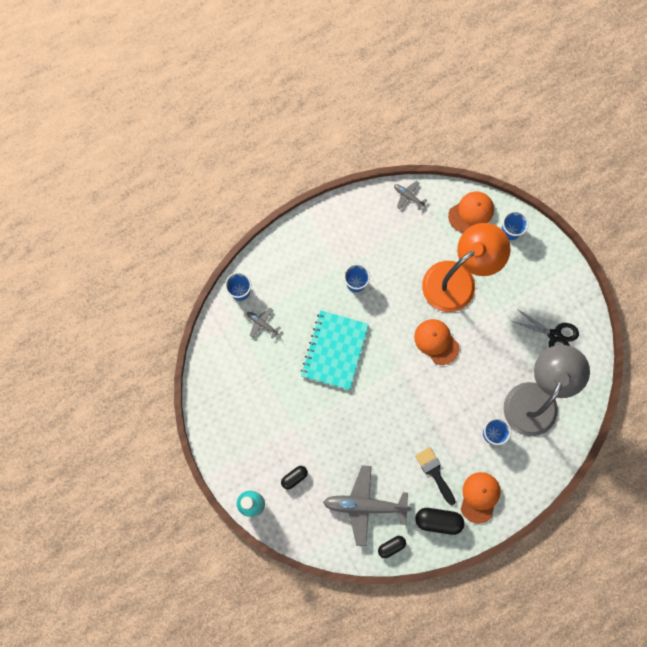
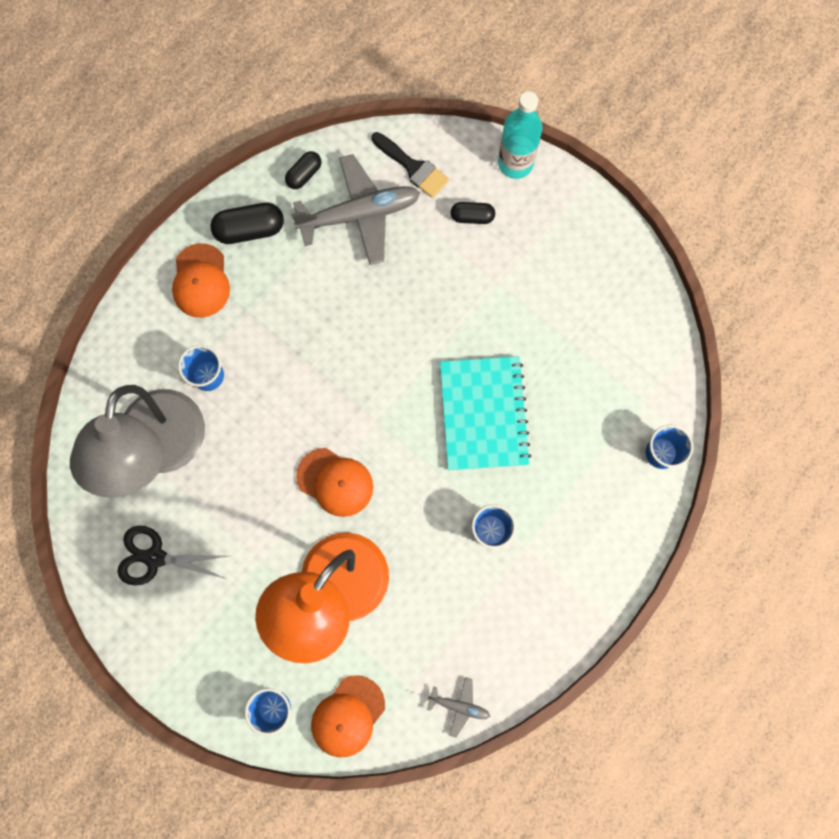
camera: 160 degrees right, 0 degrees up
grey plane [247,308,281,339] -> none
black capsule [281,466,308,490] -> black capsule turned 60 degrees clockwise [451,202,495,224]
black brush [415,447,456,505] -> black brush moved to [371,132,449,198]

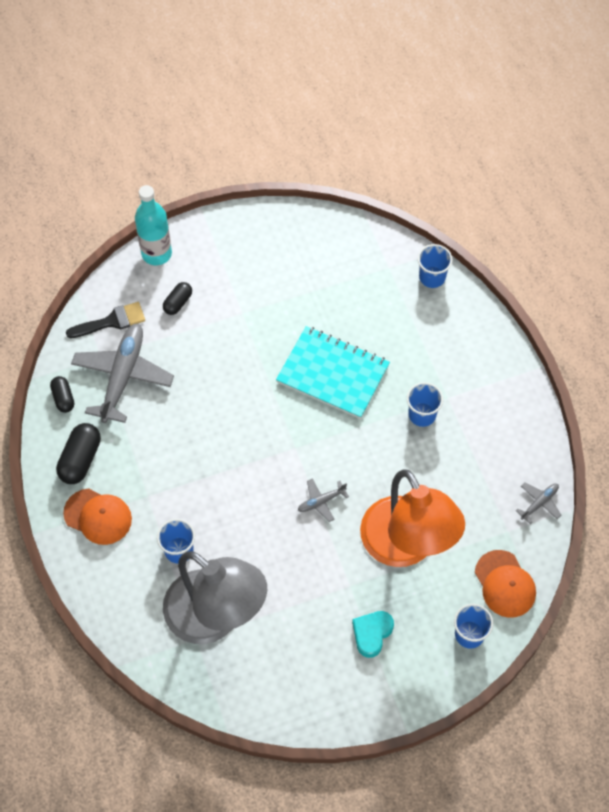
camera: 60 degrees left, 15 degrees down
black scissors [117,526,229,585] -> none
orange cap [296,448,373,517] -> grey plane [298,478,349,522]
none -> turquoise heart [352,611,394,658]

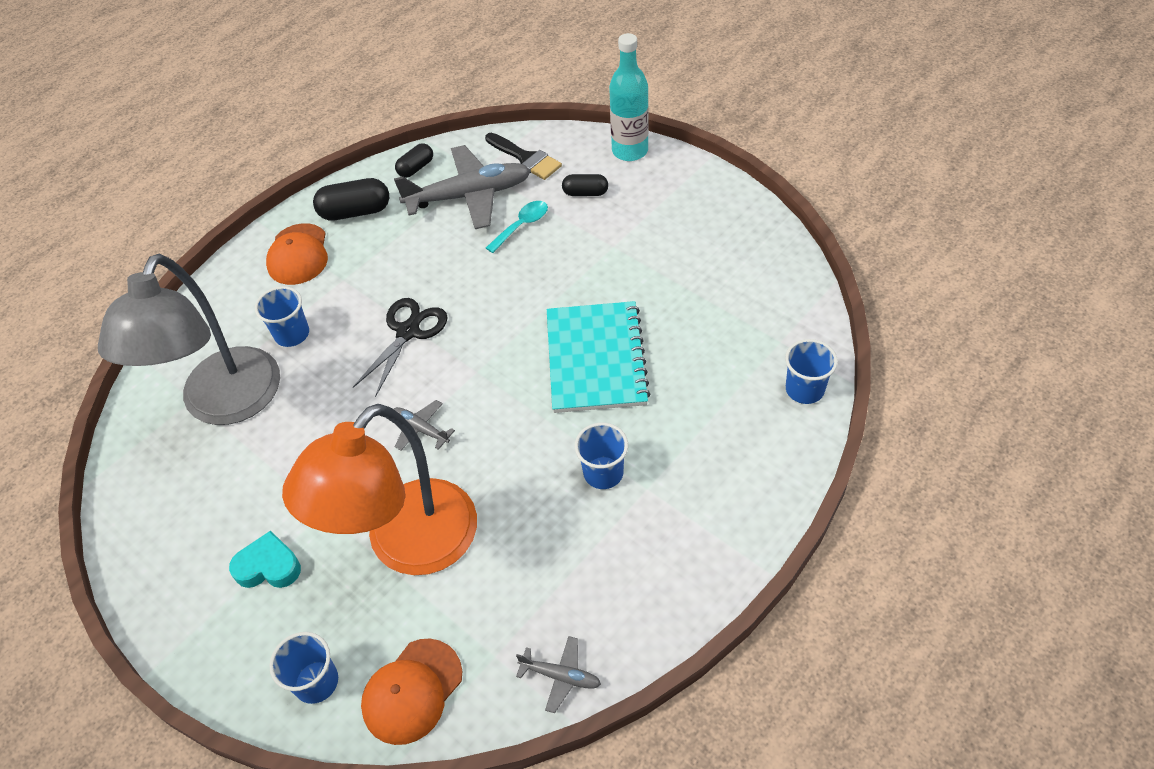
camera: 65 degrees right, 10 degrees down
none -> black scissors [353,298,448,397]
none -> turquoise spoon [486,201,548,253]

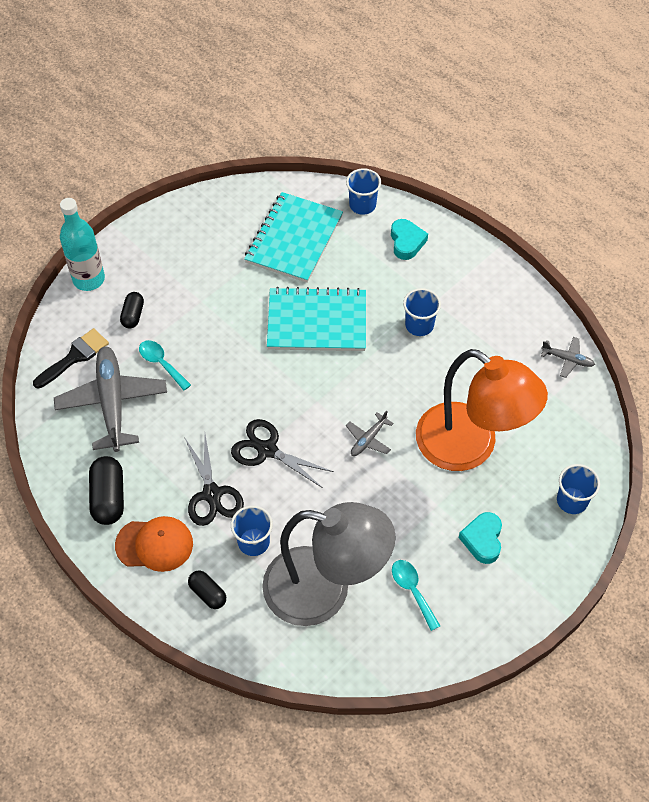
camera: 90 degrees left, 5 degrees up
orange cap [361,638,462,745] -> none
black capsule [395,143,433,178] -> black capsule moved to [188,571,226,609]
grey plane [516,636,601,713] -> grey plane turned 90 degrees clockwise [541,337,595,378]
none -> black scissors [184,434,244,526]
none -> turquoise notebook [244,192,343,283]
none -> turquoise heart [391,219,428,260]
none -> turquoise spoon [392,560,440,631]

